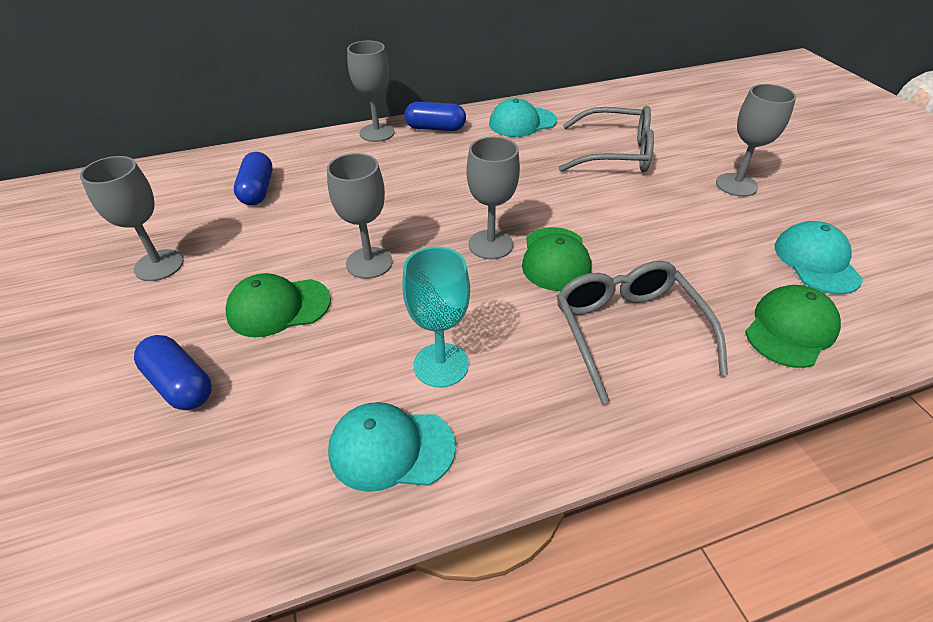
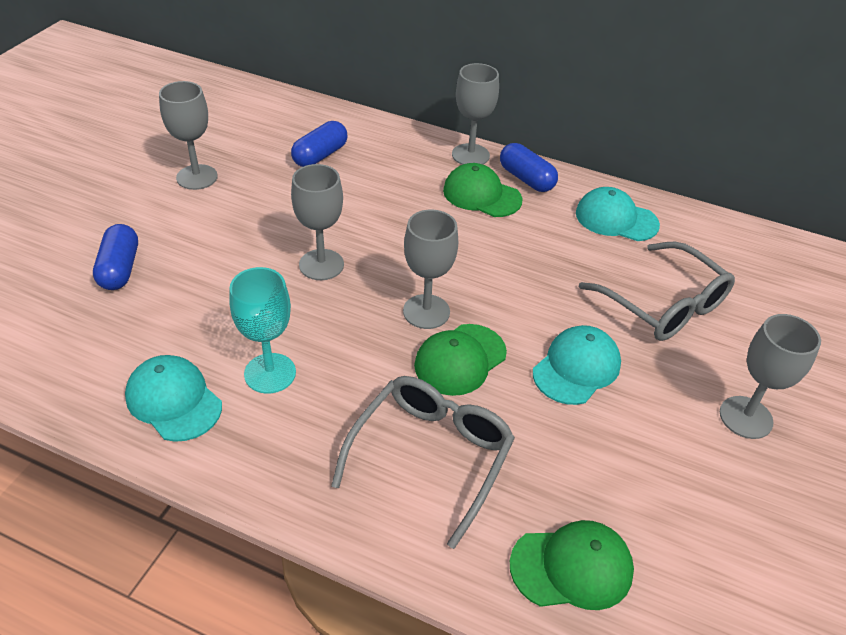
camera: 40 degrees right, 0 degrees up
green cap [225,273,331,337] -> green cap moved to [443,163,523,217]
turquoise cap [775,221,863,295] -> turquoise cap moved to [533,325,621,405]

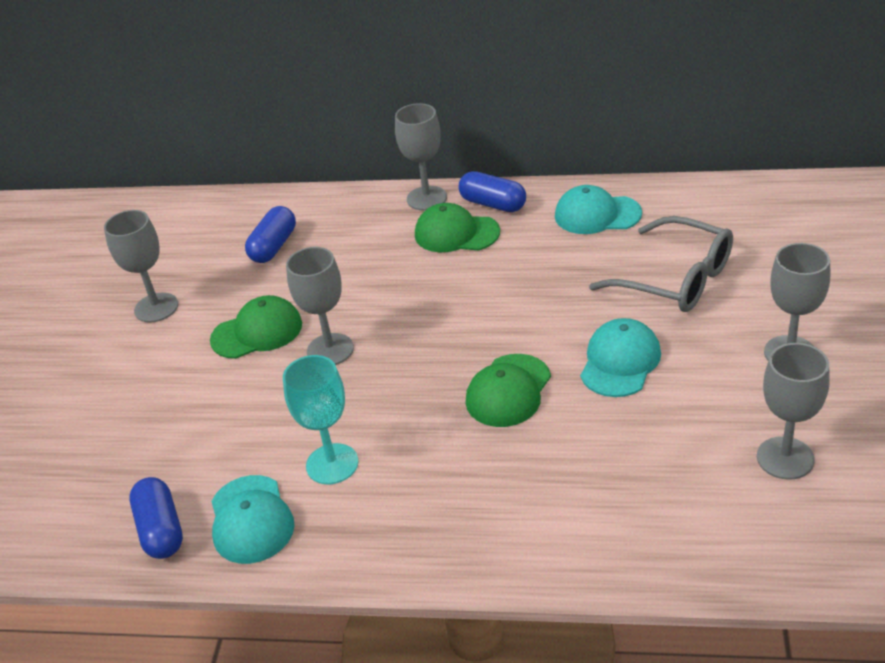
camera: 10 degrees left, 5 degrees down
blue capsule [93,224,138,290] -> blue capsule moved to [129,477,183,559]
turquoise cap [125,355,222,442] -> turquoise cap turned 135 degrees counterclockwise [211,475,295,564]
grey glasses [331,376,515,549] -> none
grey goblet [403,209,458,329] -> grey goblet moved to [757,343,830,480]
green cap [510,520,634,610] -> green cap moved to [210,295,302,359]

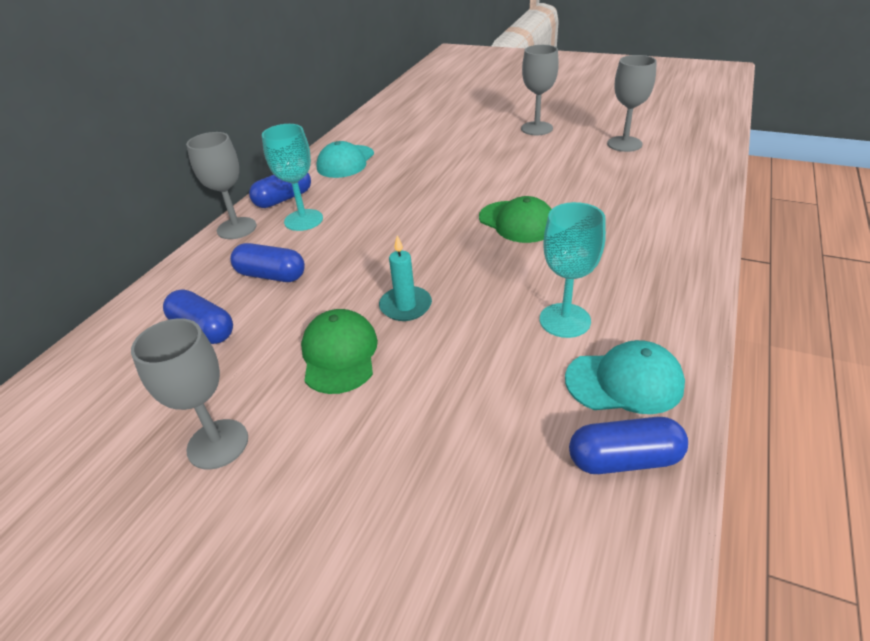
camera: 75 degrees left, 0 degrees up
grey goblet [286,247,354,365] -> turquoise candle [379,235,432,321]
green cap [415,203,500,252] -> turquoise goblet [262,124,323,231]
turquoise cap [580,318,661,397] -> none
grey glasses [589,216,733,312] -> none
none -> blue capsule [230,243,305,282]

